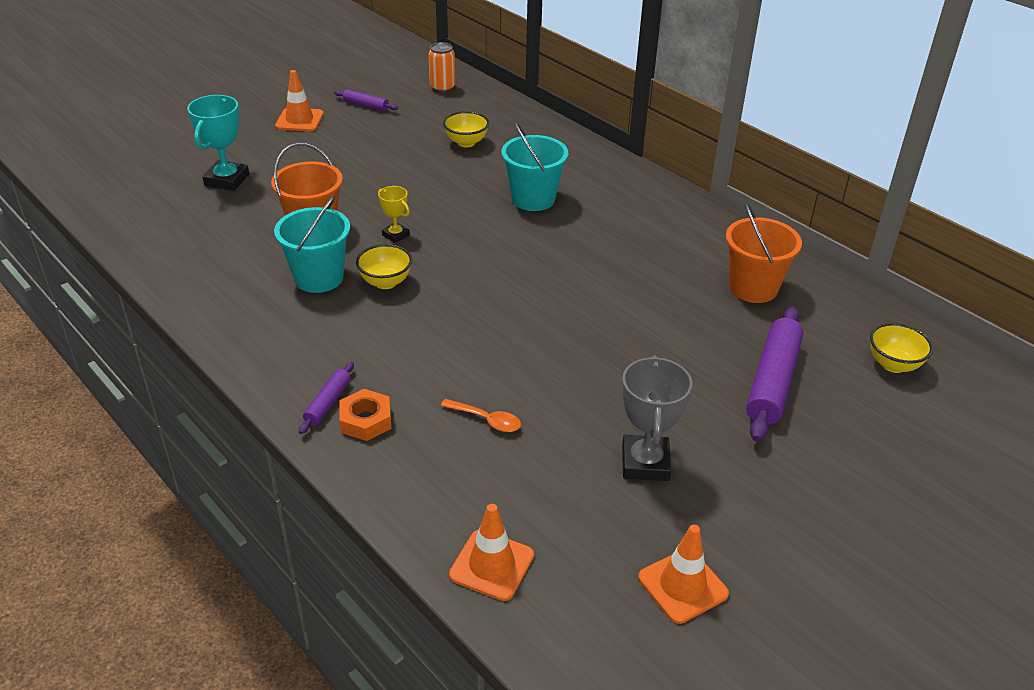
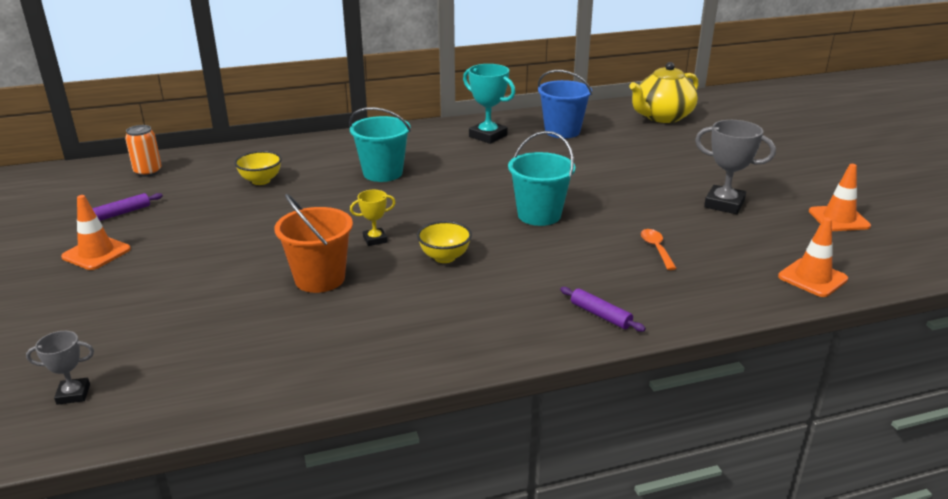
camera: 65 degrees left, 10 degrees down
turquoise trophy [187,95,249,191] -> turquoise trophy moved to [463,64,515,144]
turquoise bucket [274,195,350,293] -> turquoise bucket moved to [508,131,575,226]
orange nut [339,389,392,441] -> none
orange spoon [441,399,521,432] -> orange spoon turned 60 degrees counterclockwise [641,229,677,270]
orange bucket [726,203,802,303] -> blue bucket [538,70,592,138]
purple rolling pin [746,306,803,442] -> none
yellow bowl [870,323,933,373] -> yellow teapot [629,62,698,123]
none -> grey trophy [26,331,94,405]

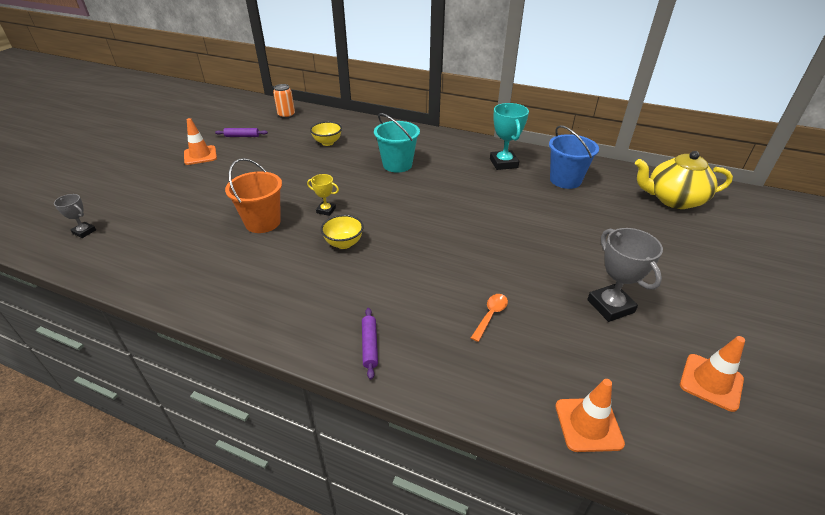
camera: 40 degrees right, 10 degrees up
turquoise bucket [508,131,575,226] -> none

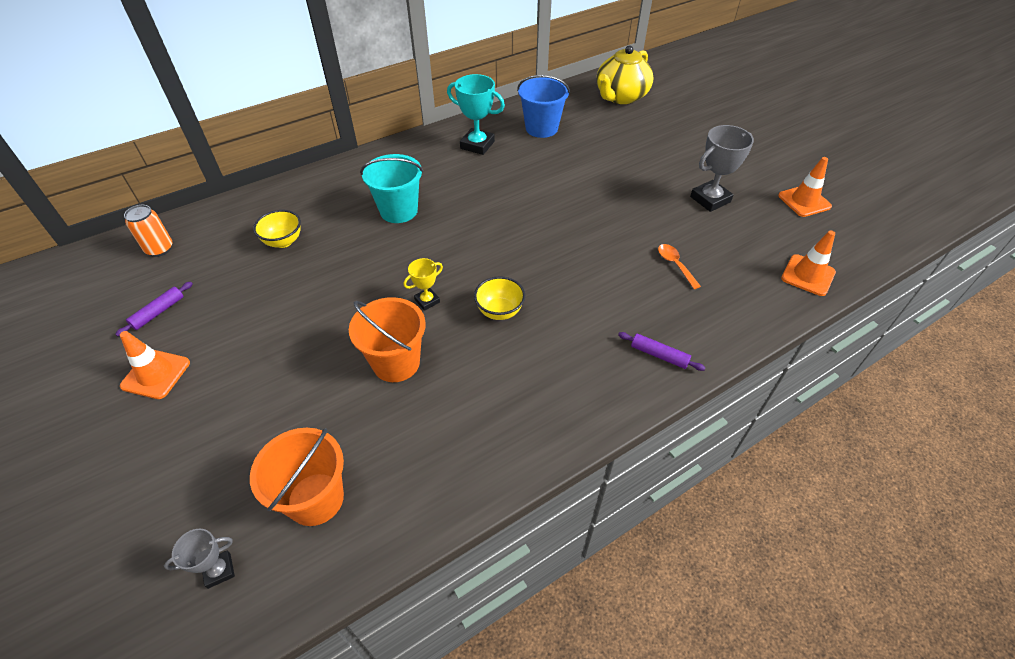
camera: 55 degrees left, 10 degrees up
grey trophy [587,228,663,322] -> grey trophy turned 45 degrees counterclockwise [690,125,754,212]
none -> orange bucket [250,428,344,526]

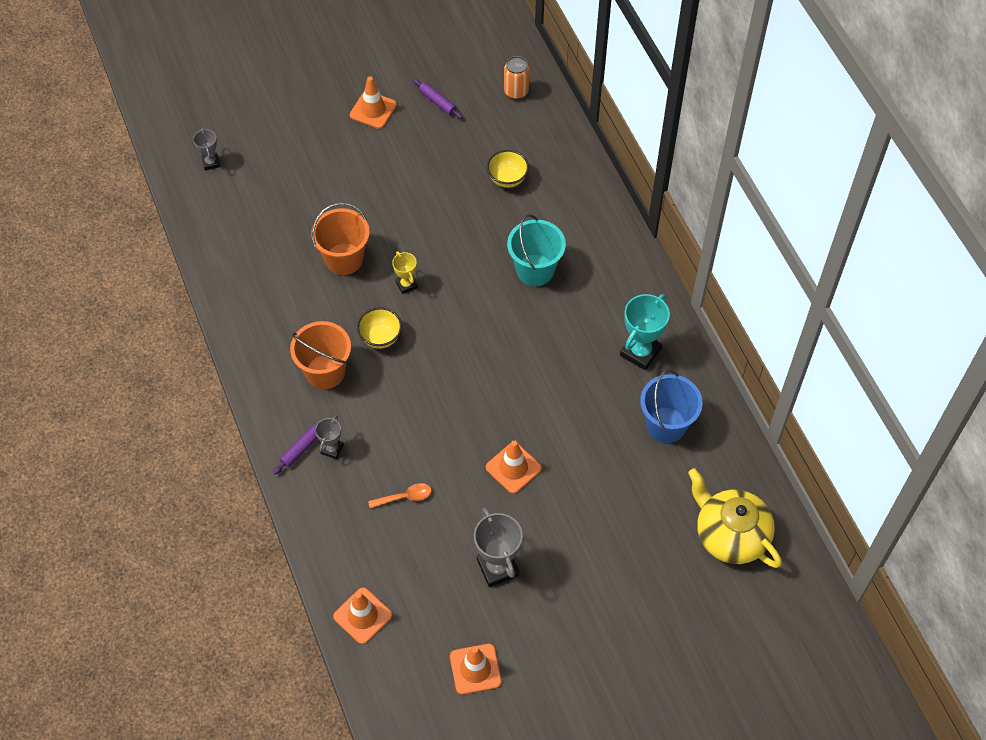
camera: 100 degrees right, 10 degrees up
orange bucket [250,428,344,526] -> orange bucket moved to [290,321,351,389]
none -> grey trophy [315,415,344,459]
none -> orange traffic cone [486,440,542,494]

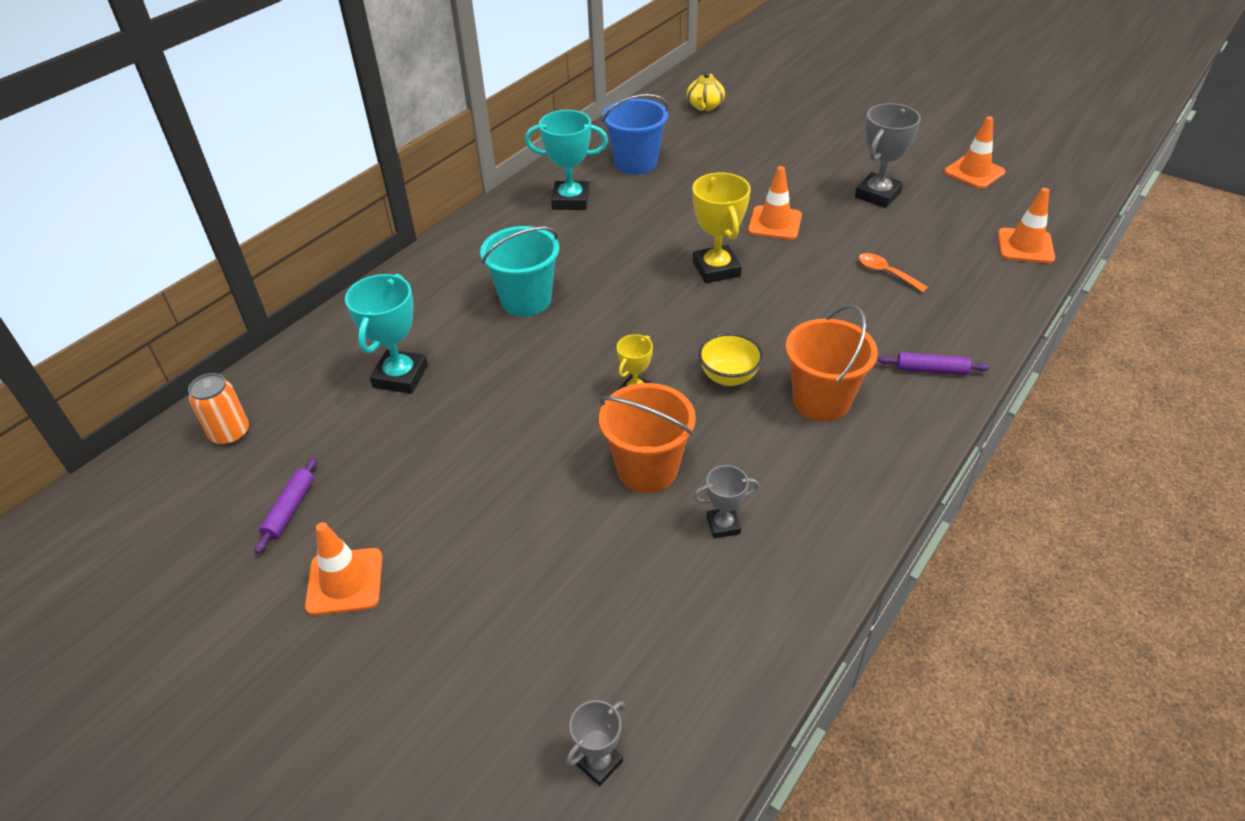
camera: 120 degrees left, 15 degrees down
grey trophy [315,415,344,459] -> grey trophy moved to [693,465,759,539]
yellow bowl [487,150,529,188] -> turquoise trophy [345,274,428,394]
yellow teapot [688,468,782,568] -> yellow teapot [687,72,725,111], size x0.54
none -> yellow trophy [693,173,751,283]

